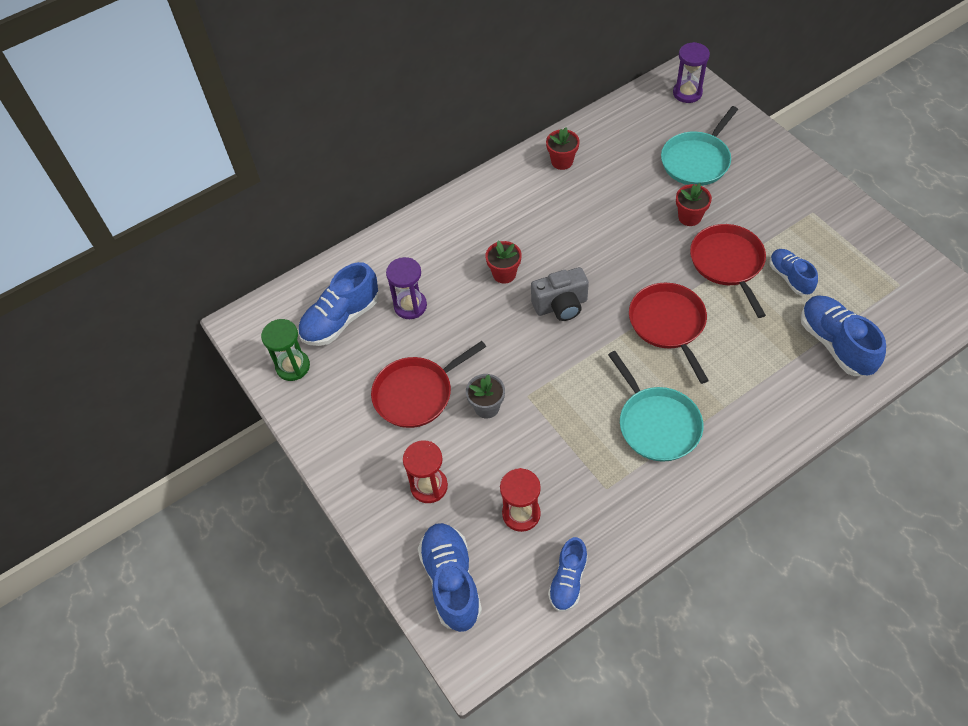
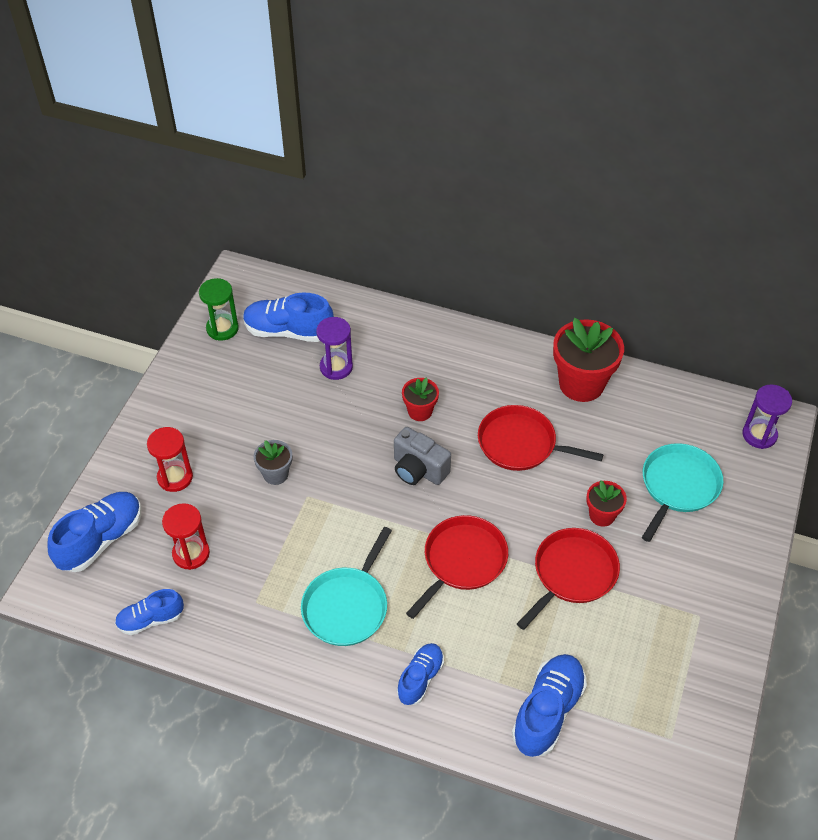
camera: 50 degrees right, 5 degrees down
red pan [371,341,486,428] -> red pan moved to [478,405,604,471]
red flower pot [546,127,579,170] -> red flower pot [553,318,624,402], size x1.90
turquoise pan [661,106,738,186] -> turquoise pan turned 120 degrees clockwise [642,443,723,542]
blue shoe [769,249,818,295] -> blue shoe moved to [397,643,444,705]

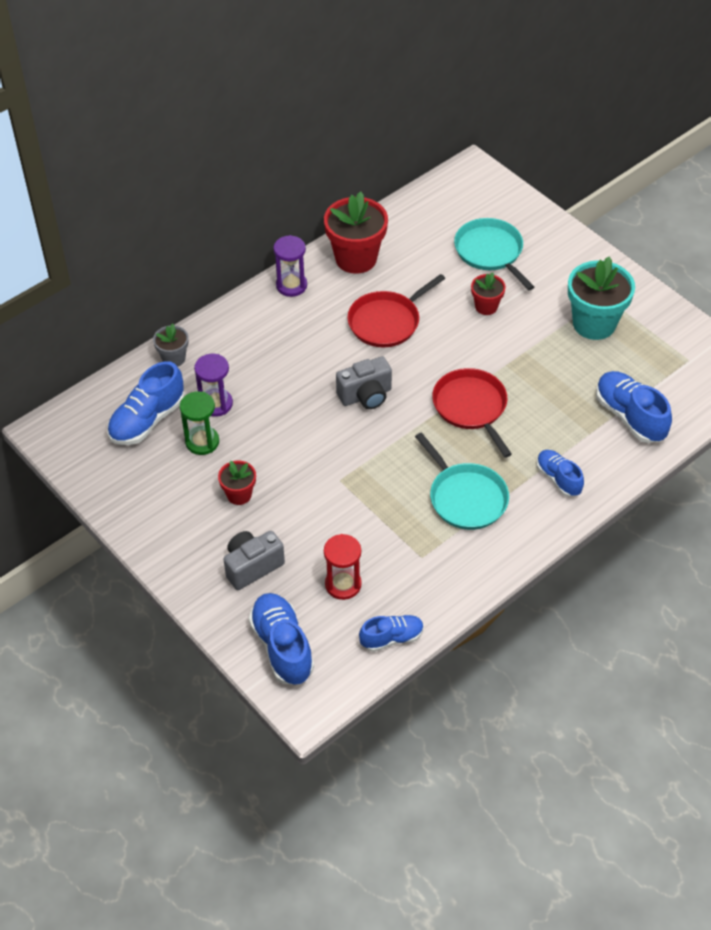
camera: 60 degrees left, 0 degrees up
blue shoe [115,589,184,635] -> blue shoe turned 120 degrees counterclockwise [359,615,424,652]
red hourglass [147,427,193,492] -> grey camera [223,531,285,590]
green hourglass [199,278,239,340] -> green hourglass moved to [180,391,219,455]
grey flower pot [254,440,292,485] -> grey flower pot moved to [153,324,189,367]
red flower pot [402,377,439,421] -> red flower pot moved to [218,460,256,505]
red pan [517,528,620,630] -> none
purple hourglass [742,384,792,449] -> purple hourglass moved to [273,235,307,297]
none -> turquoise flower pot [568,256,635,340]

